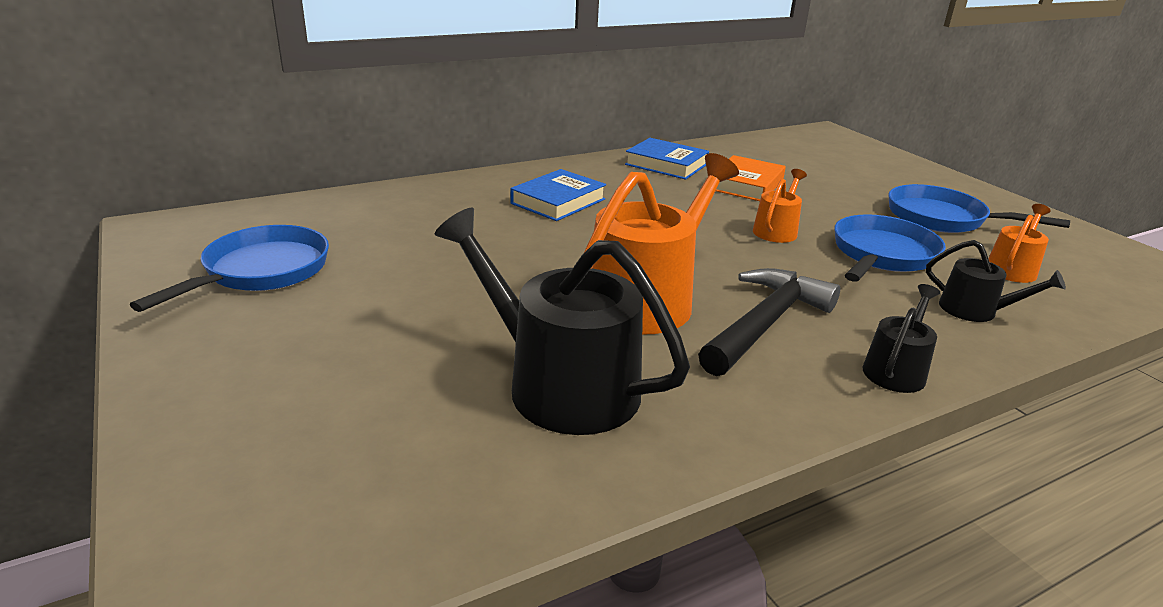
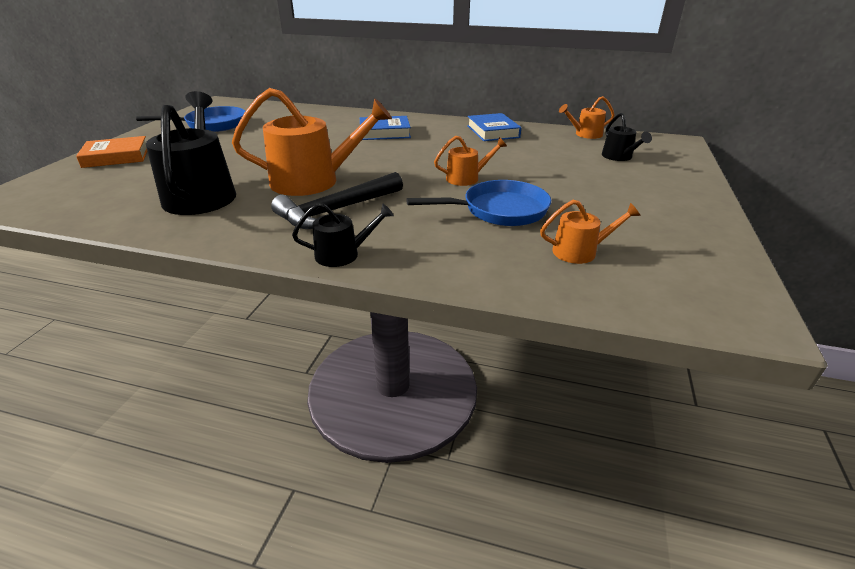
camera: 45 degrees right, 5 degrees up
black hammer [698,268,840,376] -> black hammer turned 150 degrees clockwise [271,172,403,229]
orange book [716,155,786,201] -> orange book moved to [76,136,147,168]
blue pan [888,184,1070,233] -> none
black watering can [926,240,1066,322] -> black watering can moved to [602,113,652,161]
none -> orange watering can [559,96,615,139]

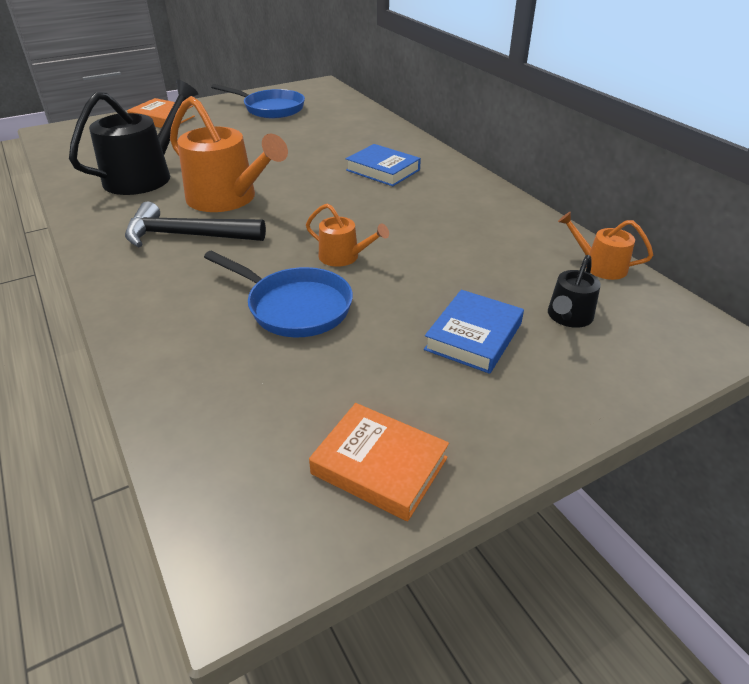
camera: 45 degrees right, 5 degrees up
black watering can [292,203,394,267] -> none
blue book [467,113,521,141] -> blue book moved to [424,290,524,374]
orange watering can [540,200,641,264] -> none
none -> orange book [309,403,449,521]

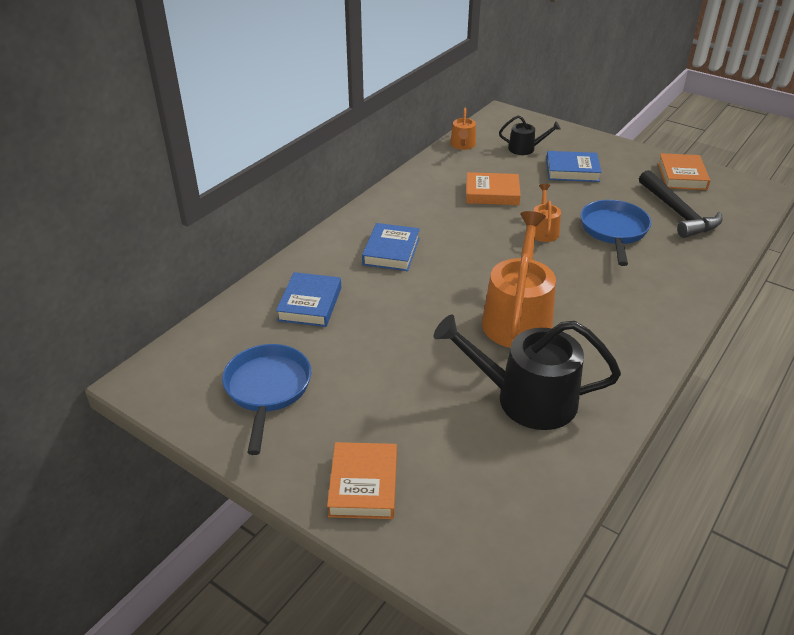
camera: 115 degrees left, 0 degrees up
black hammer [125,202,266,247] -> black hammer moved to [639,170,722,238]
none -> blue book [276,272,341,327]
none -> orange book [466,172,521,205]

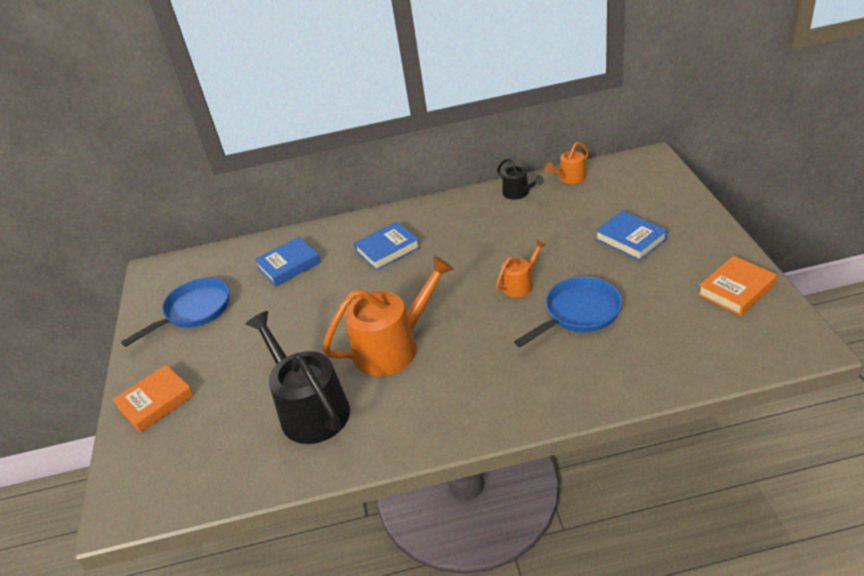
camera: 50 degrees right, 0 degrees up
orange book [466,172,521,205] -> none
black watering can [499,115,561,155] -> black watering can moved to [497,158,544,199]
black hammer [639,170,722,238] -> none

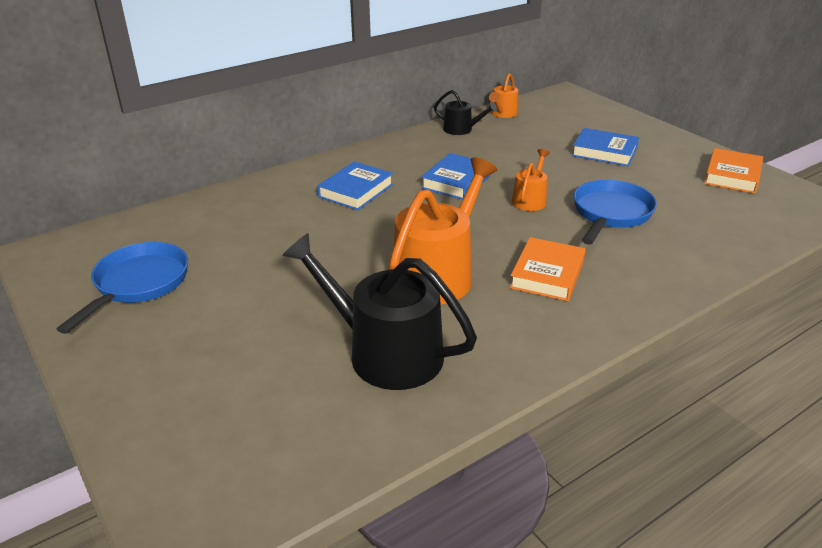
camera: 30 degrees left, 5 degrees down
orange book [113,364,194,432] -> orange book moved to [510,237,586,301]
blue book [254,237,321,286] -> blue book moved to [421,153,490,200]

